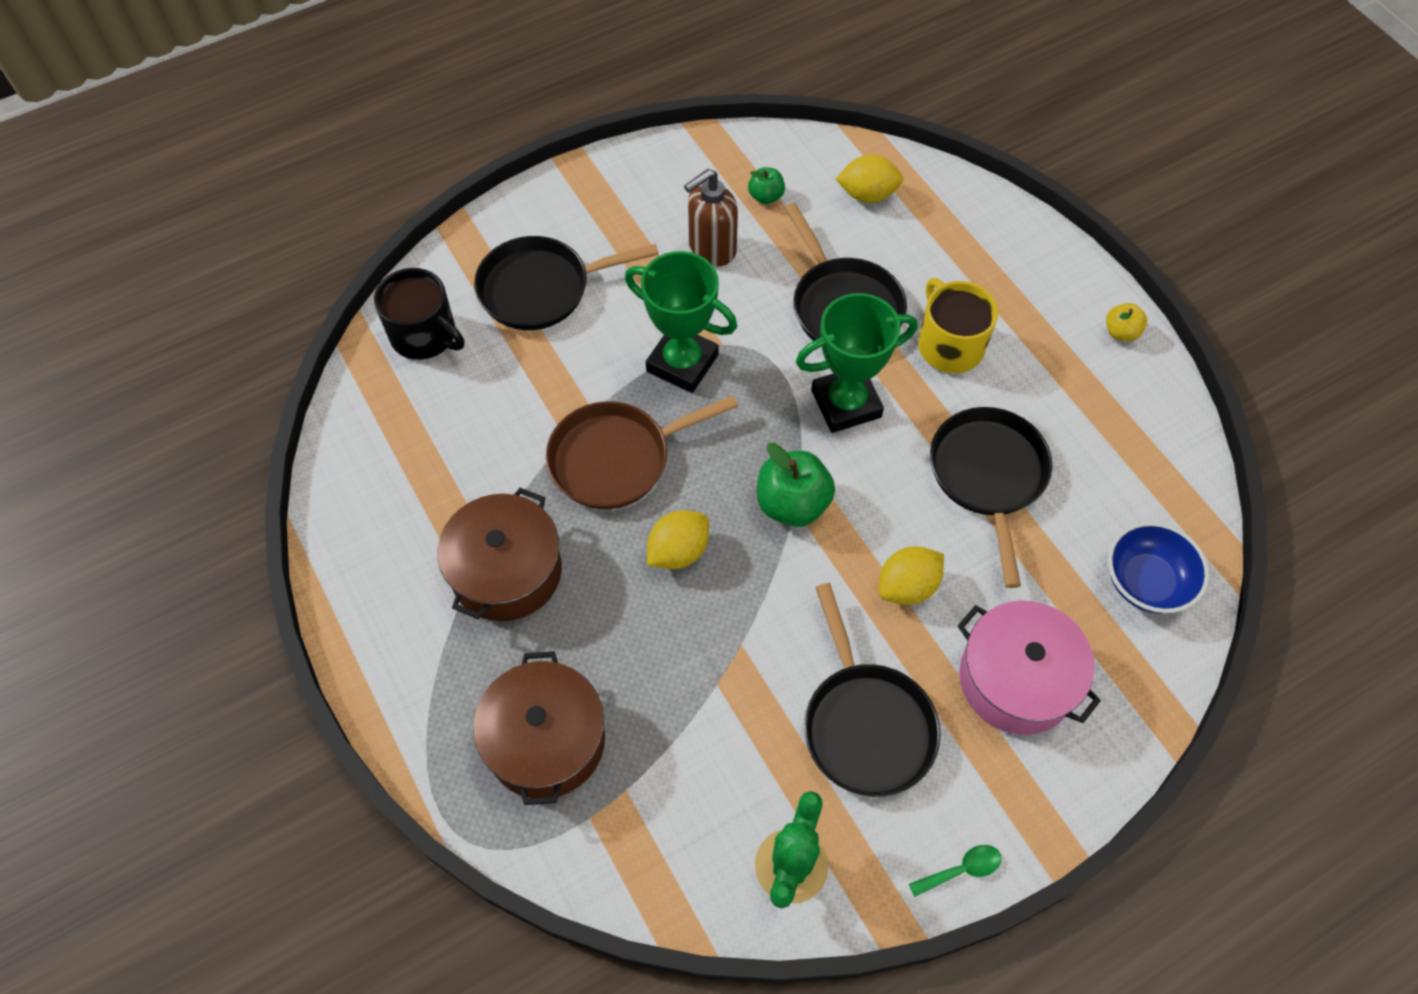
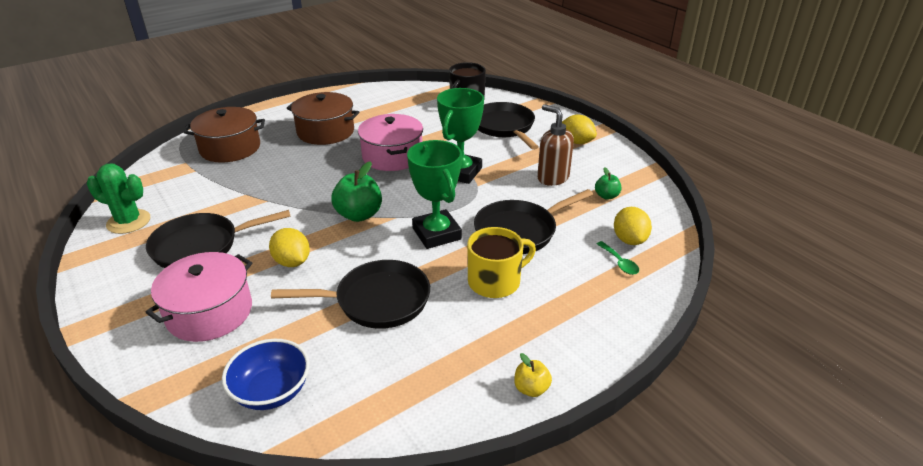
camera: 85 degrees right, 25 degrees down
brown pan [546,395,738,509] -> pink pot [358,114,423,171]
yellow lemon [647,510,709,569] -> yellow lemon moved to [562,114,597,144]
green spoon [909,845,1001,897] -> green spoon moved to [597,241,639,275]

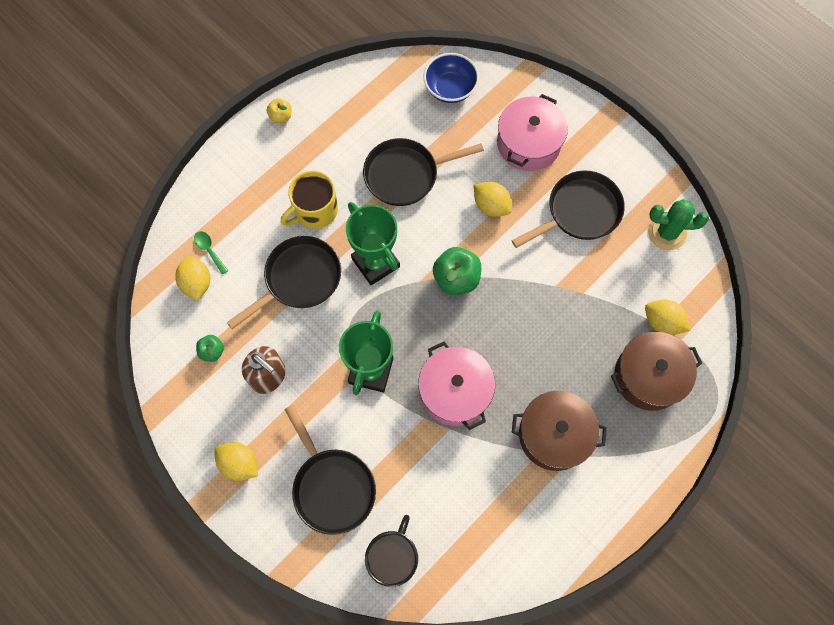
camera: 170 degrees right, 35 degrees up
none -> yellow lemon [645,299,691,335]

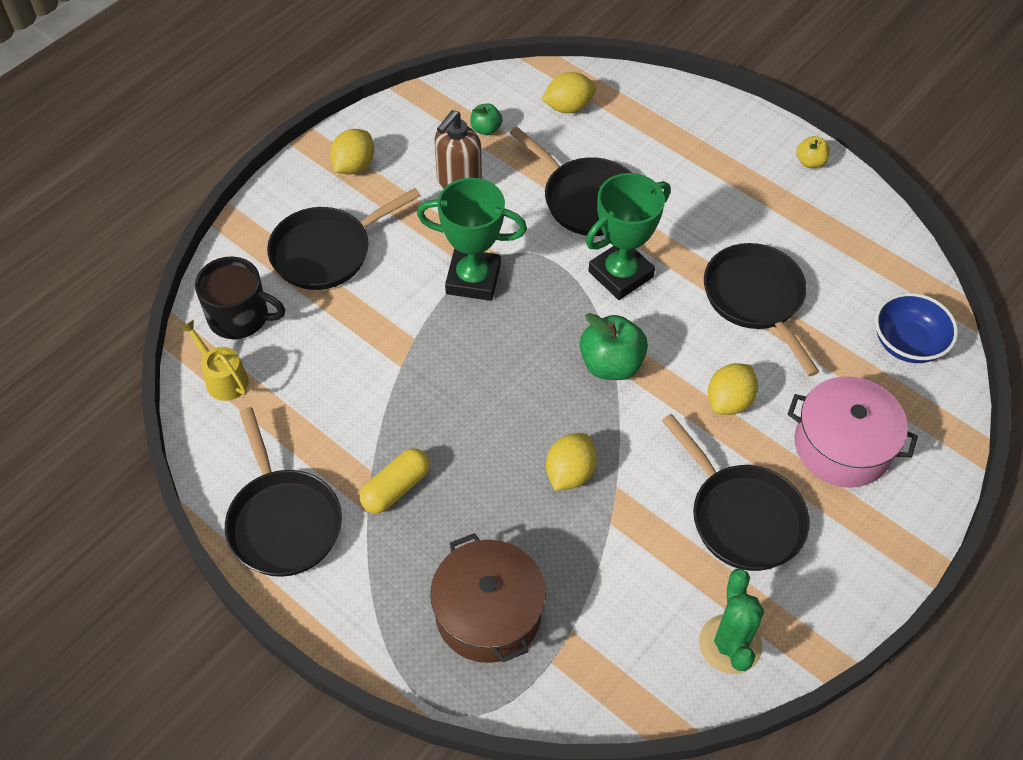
camera: 85 degrees right, 15 degrees down
green spoon [194,231,228,274] -> none
yellow mug [281,171,338,229] -> none
pink pot [418,342,495,430] -> none
brown pot [512,391,607,471] -> yellow capsule [360,448,430,514]
yellow lemon [645,299,691,335] -> yellow lemon moved to [546,433,597,491]
none -> yellow watering can [180,320,249,401]
none -> black pan [225,407,342,577]

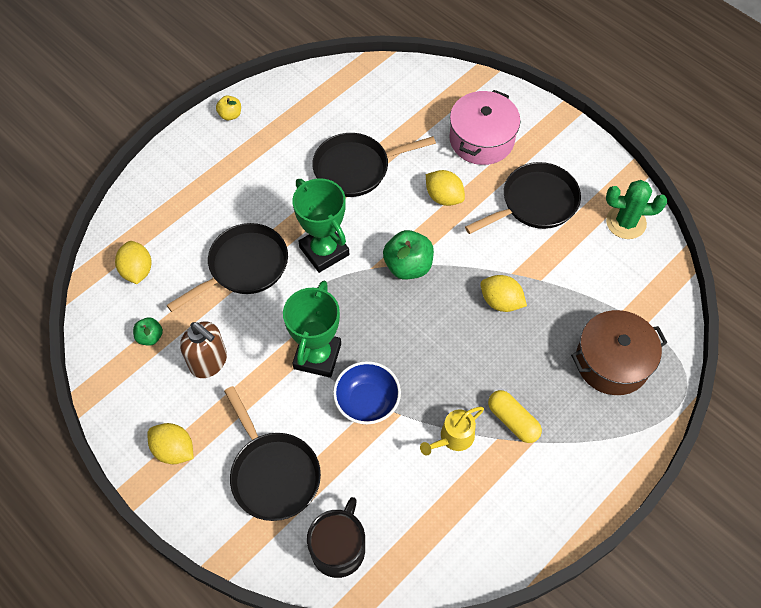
camera: 85 degrees left, 5 degrees up
yellow watering can [180,320,249,401] -> yellow watering can moved to [420,407,484,456]
black pan [225,407,342,577] -> none
blue bowl [875,293,958,363] -> blue bowl moved to [333,361,401,425]

